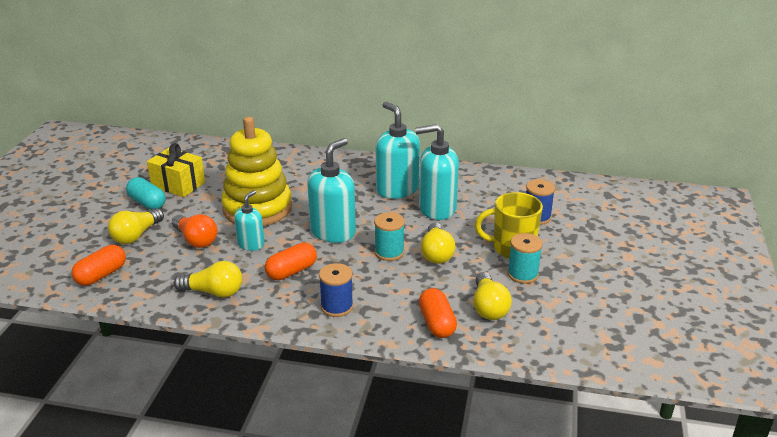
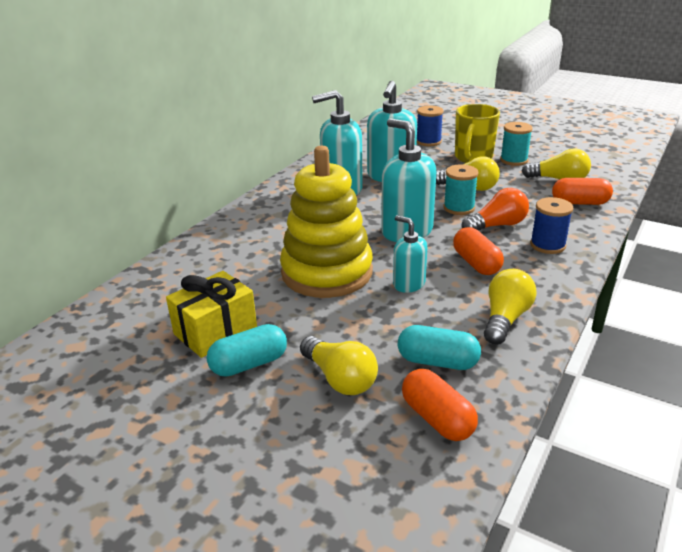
camera: 70 degrees left, 0 degrees up
orange light bulb [172,214,218,248] -> orange light bulb moved to [462,188,529,230]
none -> turquoise capsule [398,325,481,370]

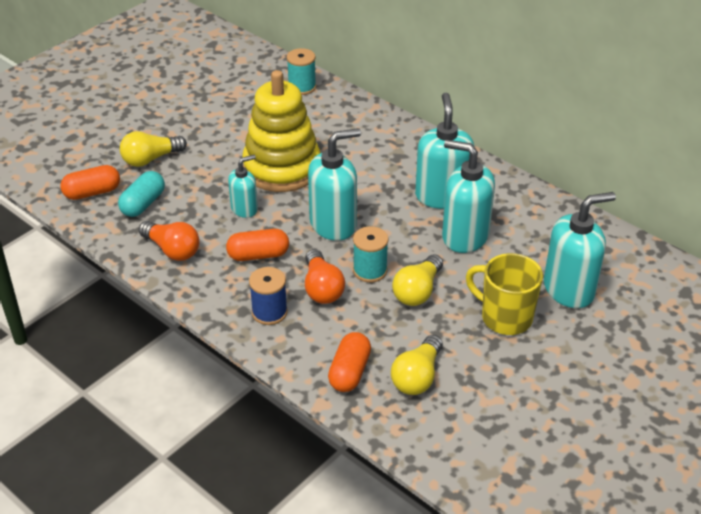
camera: 100 degrees right, 10 degrees up
yellow gift [166,271,257,358] -> none
turquoise capsule [207,324,287,377] -> none
blue spool [417,106,444,146] -> turquoise soap dispenser [544,192,616,308]
yellow light bulb [484,269,537,345] -> orange light bulb [139,221,200,261]
turquoise spool [500,122,533,166] -> turquoise spool moved to [287,48,316,95]

